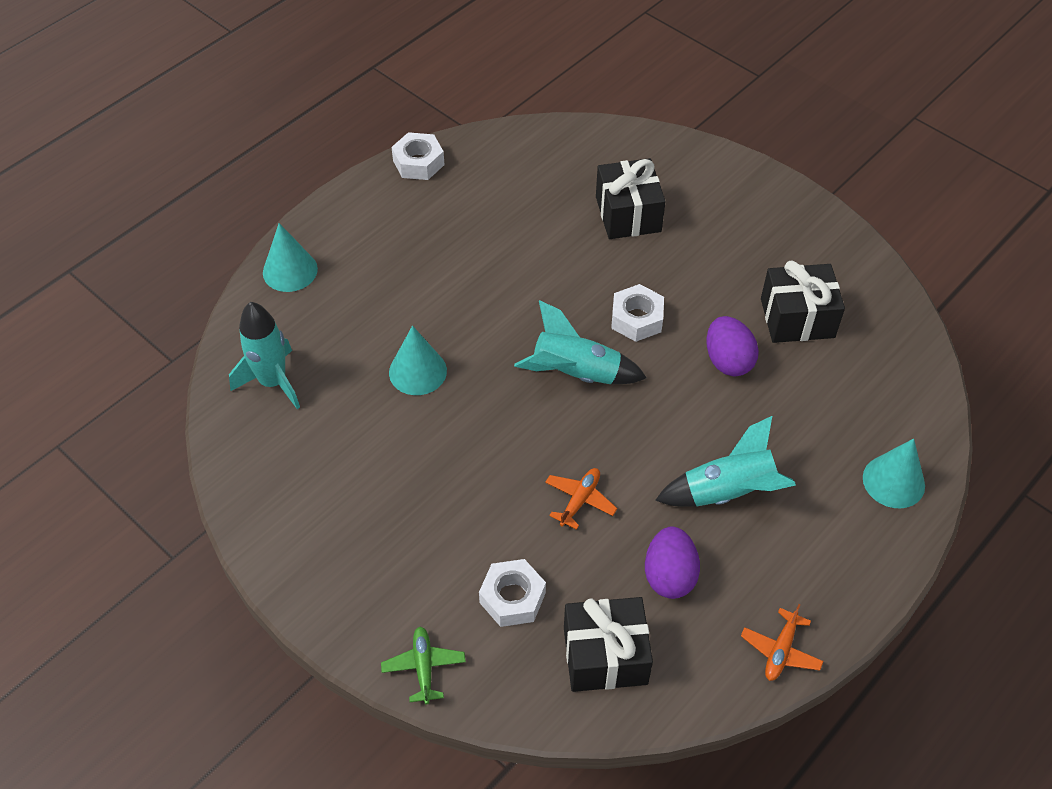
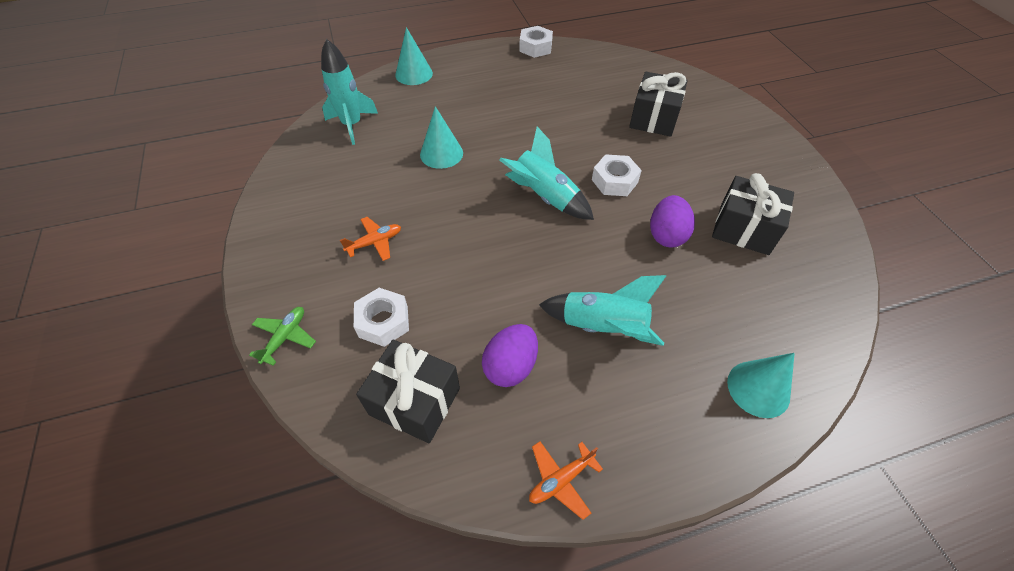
camera: 30 degrees right, 0 degrees up
orange plane [545,468,617,530] -> orange plane moved to [340,217,401,261]

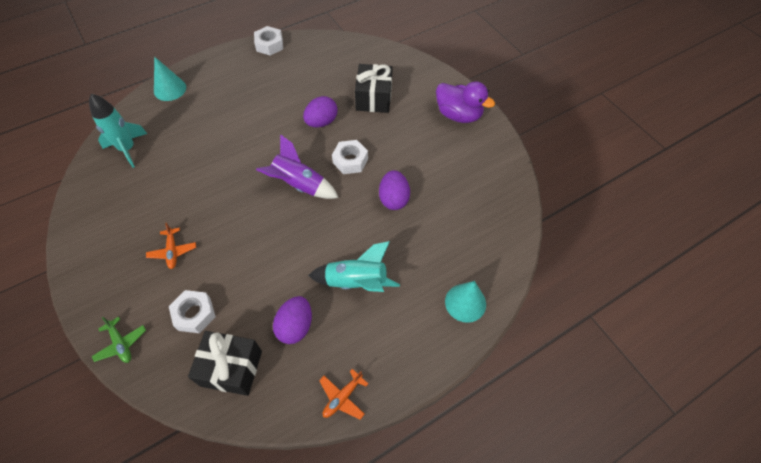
camera: 15 degrees left, 5 degrees up
green plane [249,307,316,366] -> green plane turned 135 degrees clockwise [91,317,146,363]
orange plane [340,217,401,261] -> orange plane turned 120 degrees clockwise [146,223,196,269]
turquoise cone [420,106,463,169] -> none
turquoise rocket [499,127,594,220] -> purple rocket [256,134,339,199]
black gift [712,173,794,255] -> none
none -> purple egg [303,96,337,128]
none -> purple duck [436,81,495,123]

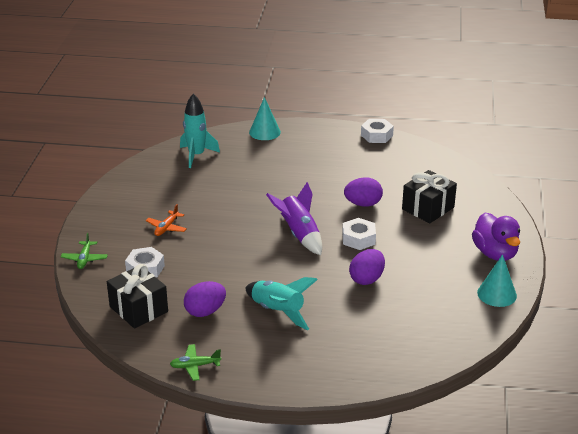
camera: 40 degrees right, 25 degrees down
orange plane [319,369,368,420] -> green plane [170,344,221,381]
turquoise cone [445,281,486,323] -> turquoise cone moved to [477,254,517,307]

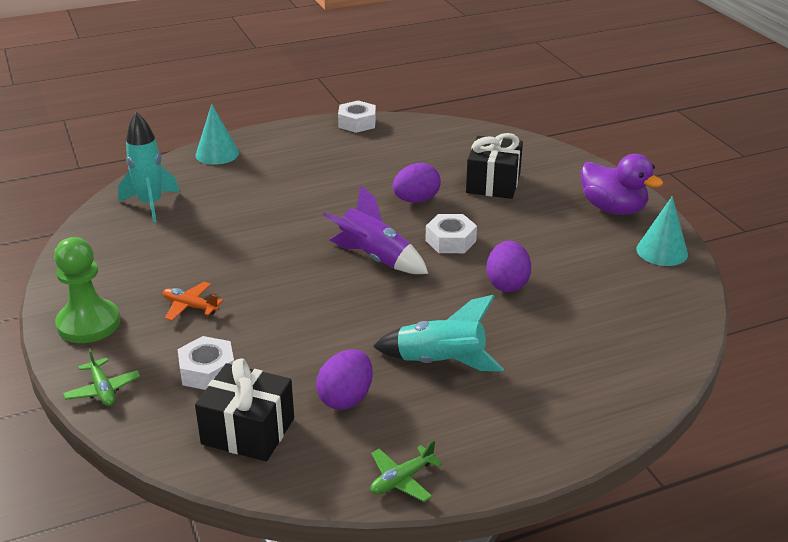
camera: 30 degrees left, 0 degrees up
orange plane [146,204,187,236] -> orange plane turned 120 degrees clockwise [163,282,223,321]
none -> green pawn [54,237,120,343]

